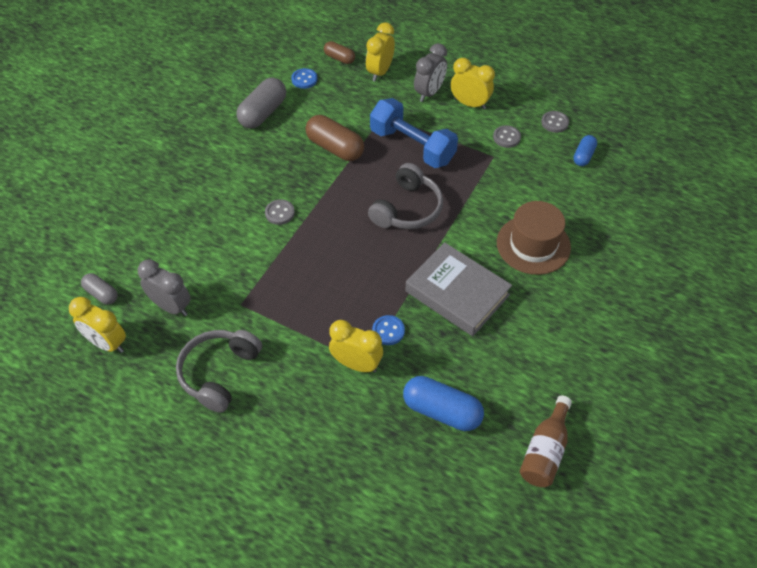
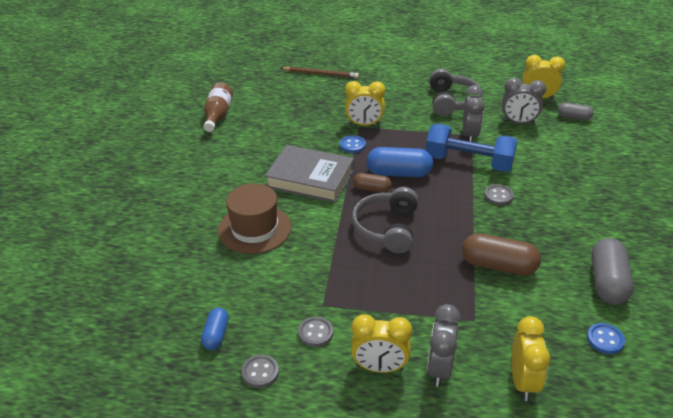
camera: 160 degrees right, 15 degrees down
brown capsule [324,41,355,64] -> brown capsule moved to [353,173,392,192]
blue dumbbell [370,98,458,168] -> blue dumbbell moved to [426,124,517,172]
blue capsule [403,376,484,431] -> blue capsule moved to [366,147,433,177]
none -> brown pencil [281,67,359,78]
none -> grey clock [463,85,484,142]

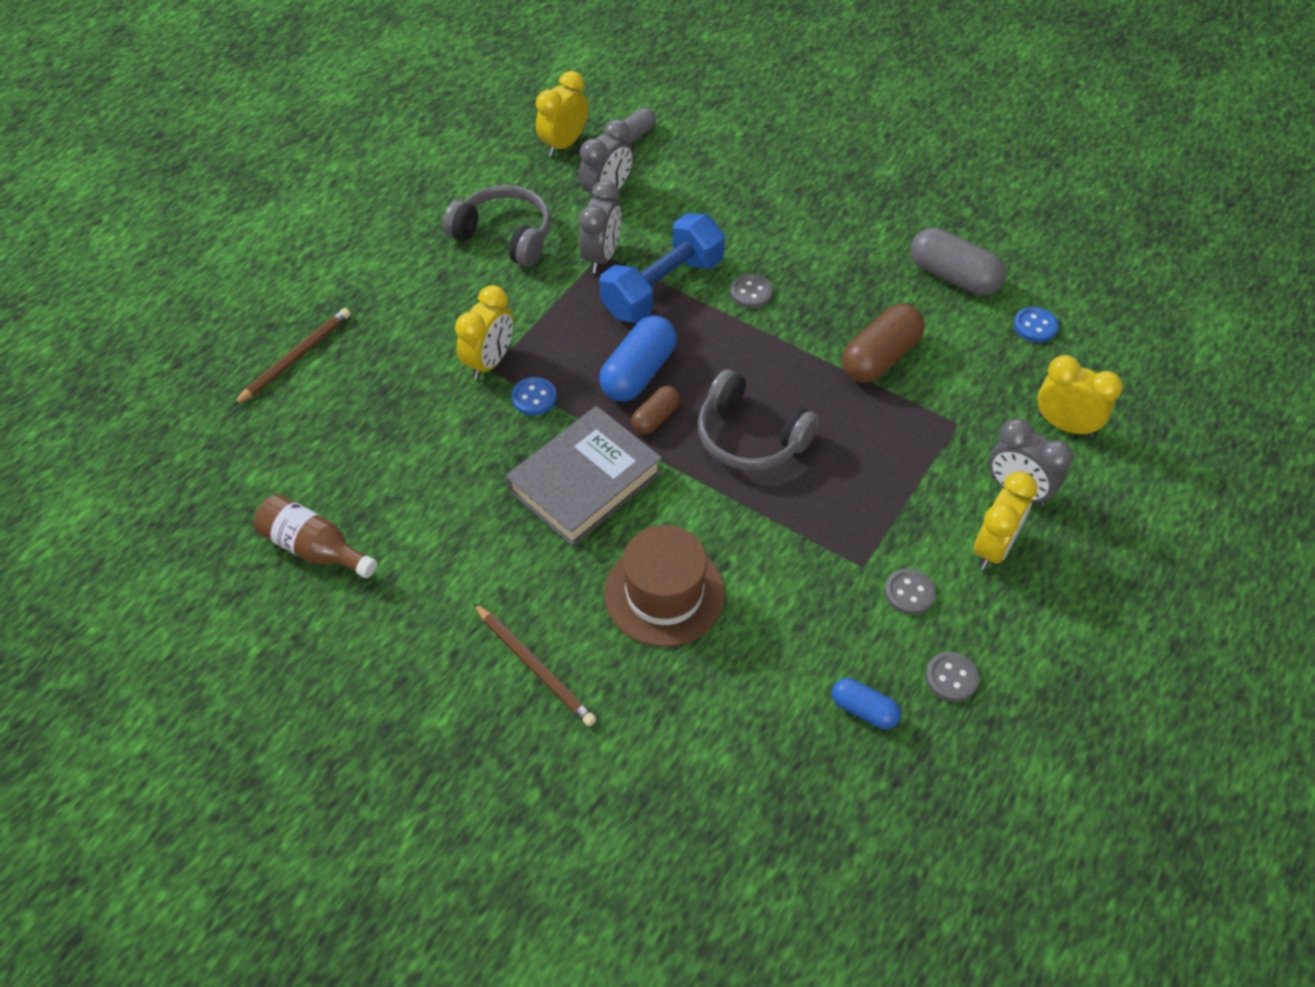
camera: 65 degrees left, 15 degrees up
grey clock [463,85,484,142] -> grey clock turned 75 degrees clockwise [579,180,622,273]
none -> brown pencil [473,603,596,726]

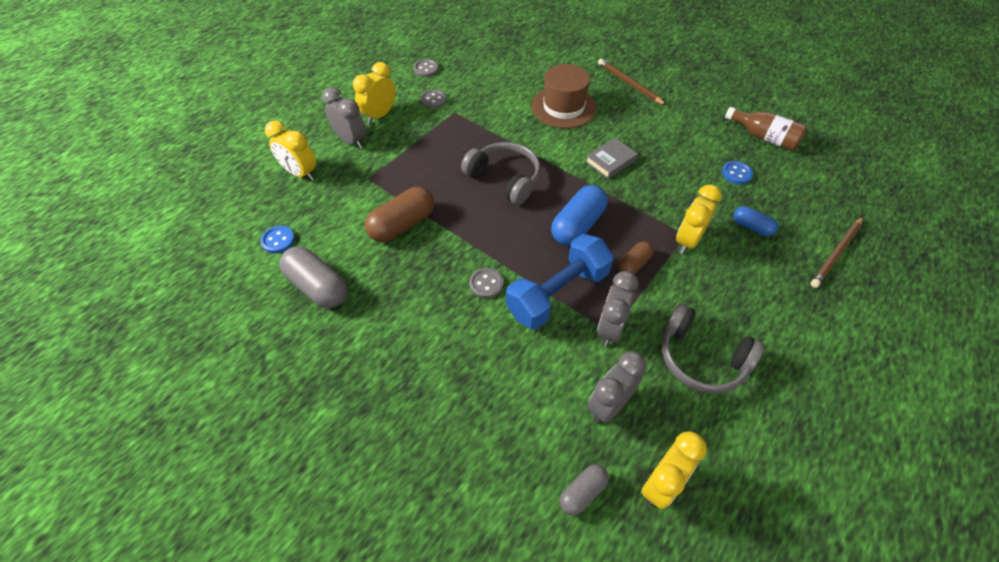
camera: 175 degrees left, 0 degrees up
grey book [506,406,662,546] -> grey book [585,138,638,179], size x0.54
blue button [512,377,557,415] -> blue button moved to [722,161,753,185]
brown capsule [631,386,680,435] -> brown capsule moved to [618,241,654,274]
blue capsule [832,678,901,729] -> blue capsule moved to [733,206,778,236]

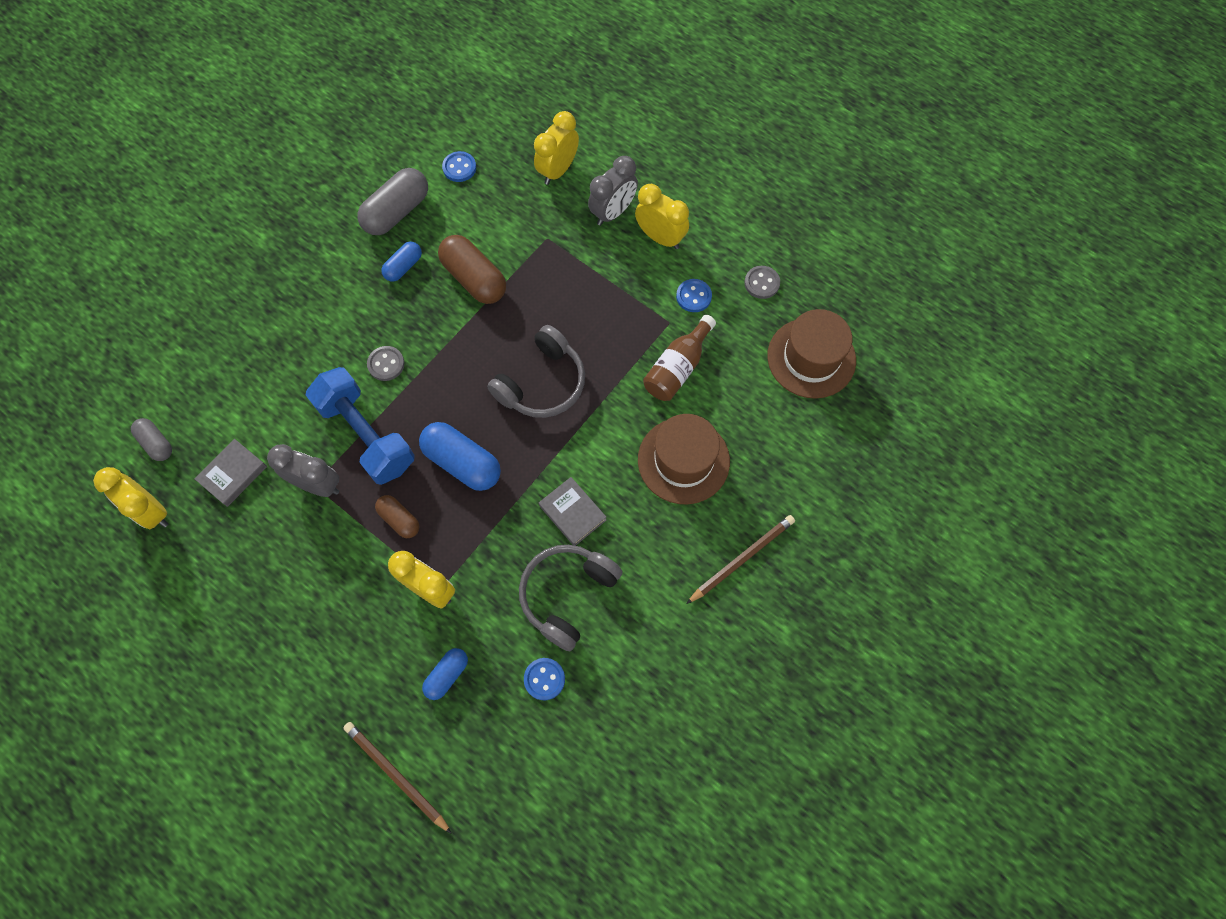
camera: 90 degrees right, 15 degrees up
grey button [420,89,447,109] -> blue button [676,279,712,312]
grey clock [587,351,647,423] -> grey book [194,439,267,507]
grey headphones [662,303,765,394] -> grey headphones moved to [519,545,623,651]
brown bottle [725,107,807,151] -> brown bottle moved to [643,315,716,401]
none -> blue capsule [381,242,422,282]
none -> brown hat [767,309,856,399]

